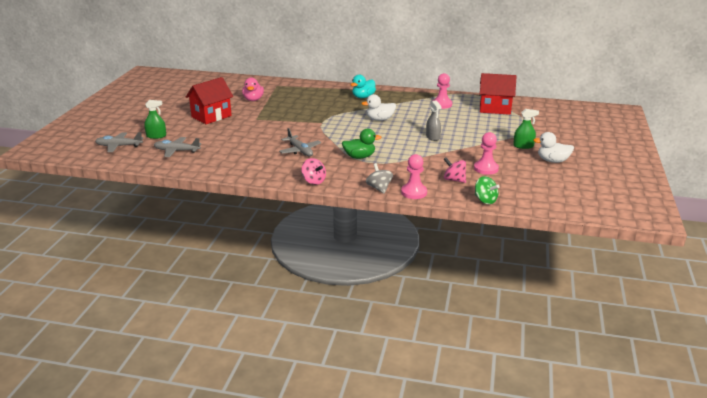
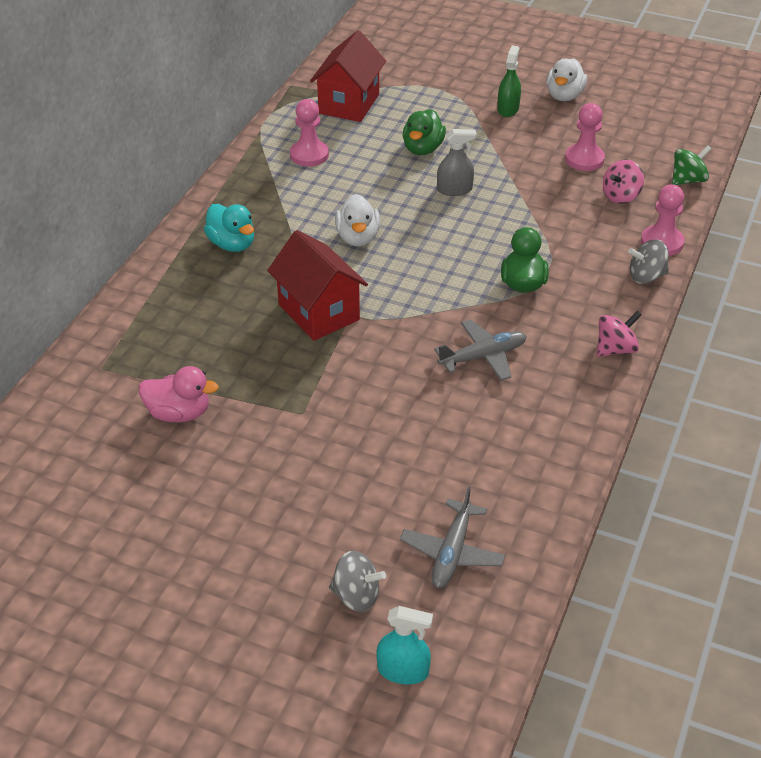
camera: 80 degrees left, 15 degrees up
grey plane [95,132,143,152] -> turquoise spray bottle [377,606,433,684]
green spray bottle [144,100,166,139] -> grey spinning top [329,551,386,612]
red house [186,77,233,124] -> red house moved to [267,230,368,341]
none -> green duck [403,109,446,155]

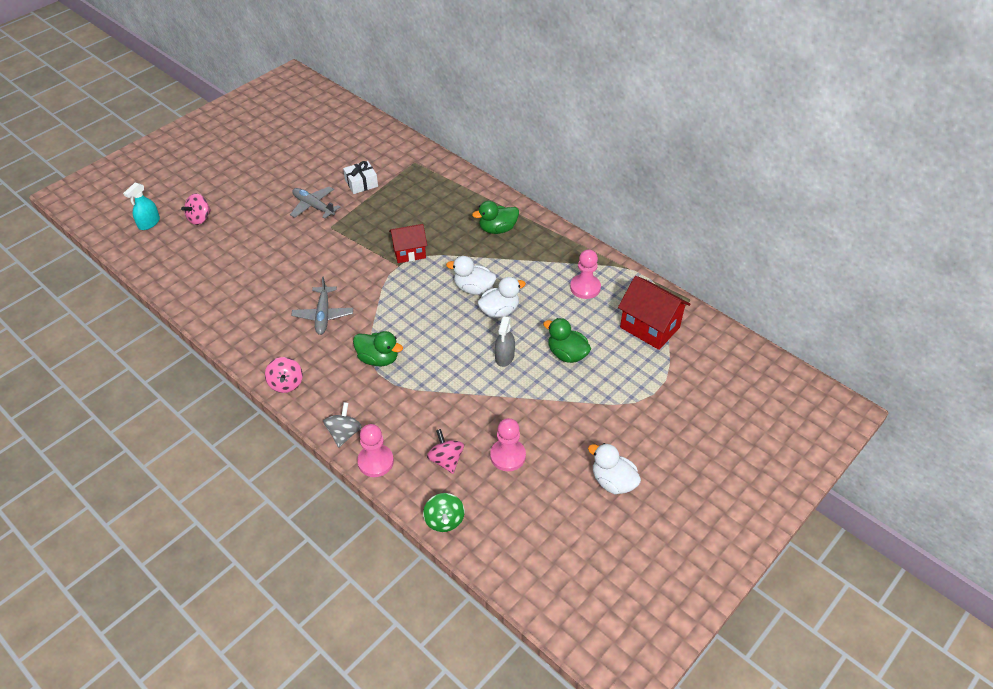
camera: 110 degrees right, 5 degrees up
pink duck [139,366,219,423] -> white gift [343,161,378,194]
turquoise duck [204,204,254,252] -> green duck [472,201,519,234]
red house [267,230,368,341] -> red house [389,224,427,263], size x0.66
grey spinning top [329,551,386,612] -> pink spinning top [181,193,211,225]
grey plane [400,486,505,588] -> grey plane moved to [290,186,340,219]
green spray bottle [497,46,521,117] -> none
none -> white duck [477,277,526,318]

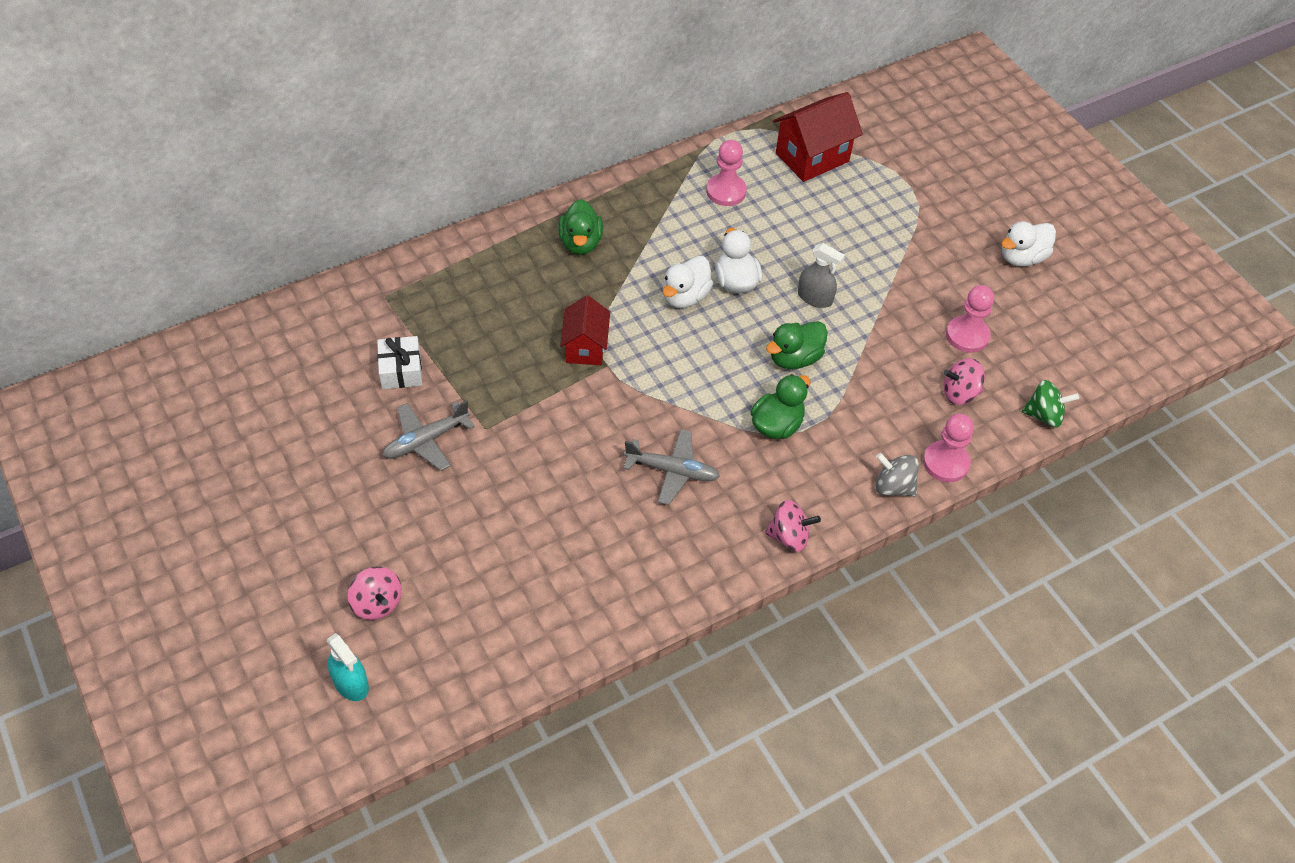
camera: 75 degrees left, 5 degrees up
green duck [543,318,591,363] -> green duck moved to [766,321,828,369]

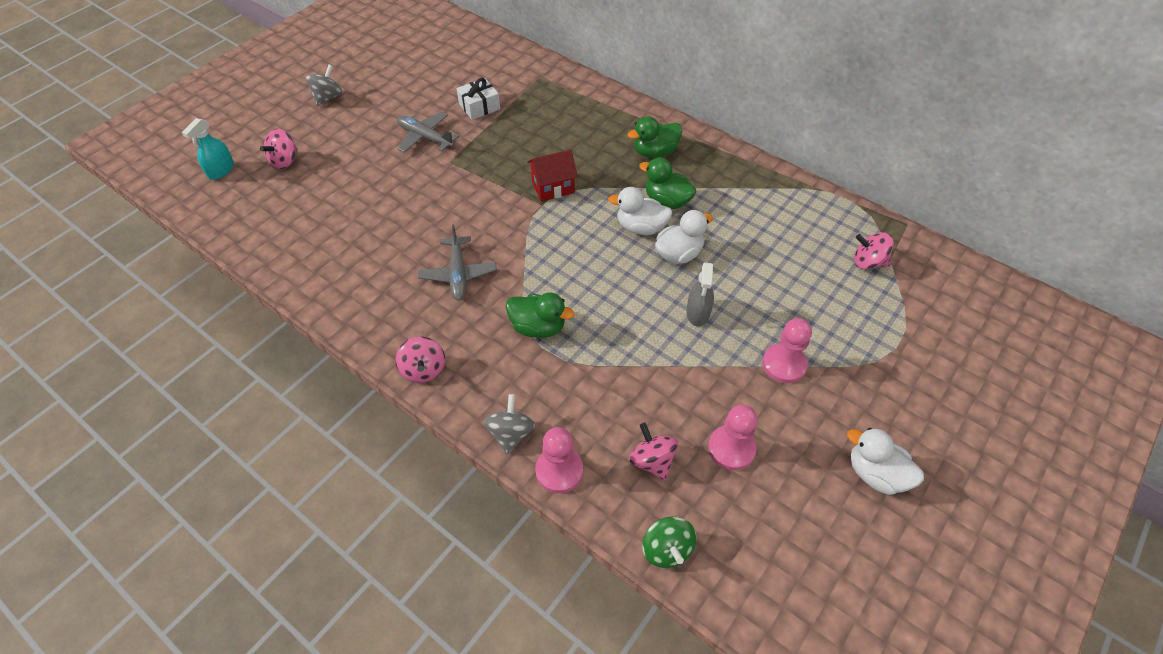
camera: 70 degrees right, 0 degrees up
pink pawn [706,140,747,206] -> pink pawn moved to [762,318,812,383]
green duck [766,321,828,369] -> green duck moved to [639,158,697,209]
red house [773,92,863,182] -> pink spinning top [854,232,894,269]
none -> grey spinning top [306,64,342,106]

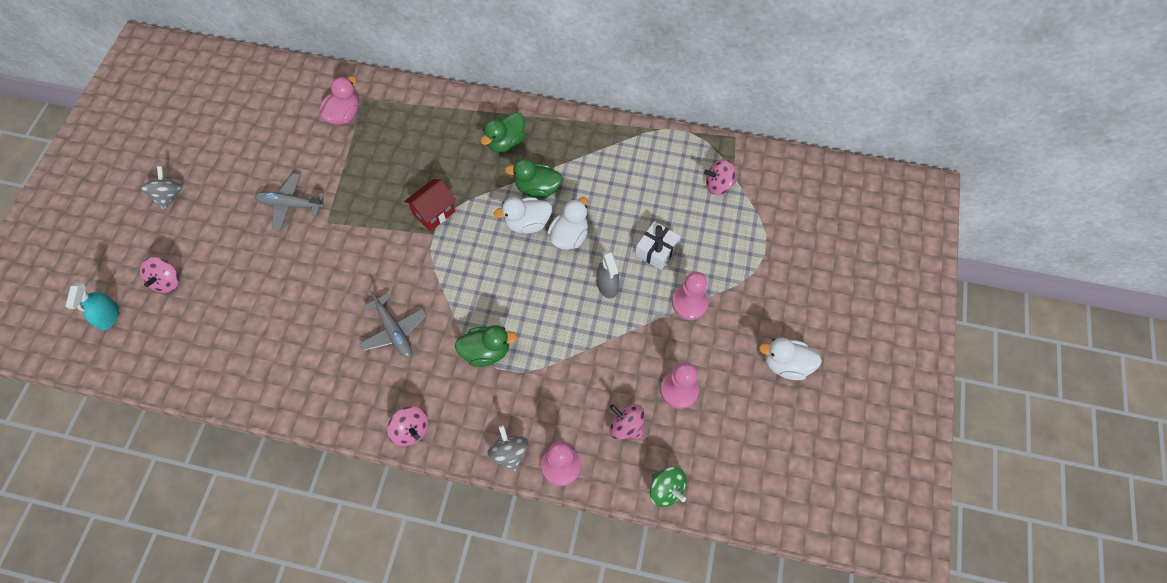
camera: 25 degrees left, 10 degrees up
white gift [456,78,500,120] -> white gift moved to [635,221,681,270]
none -> pink duck [320,76,359,125]

